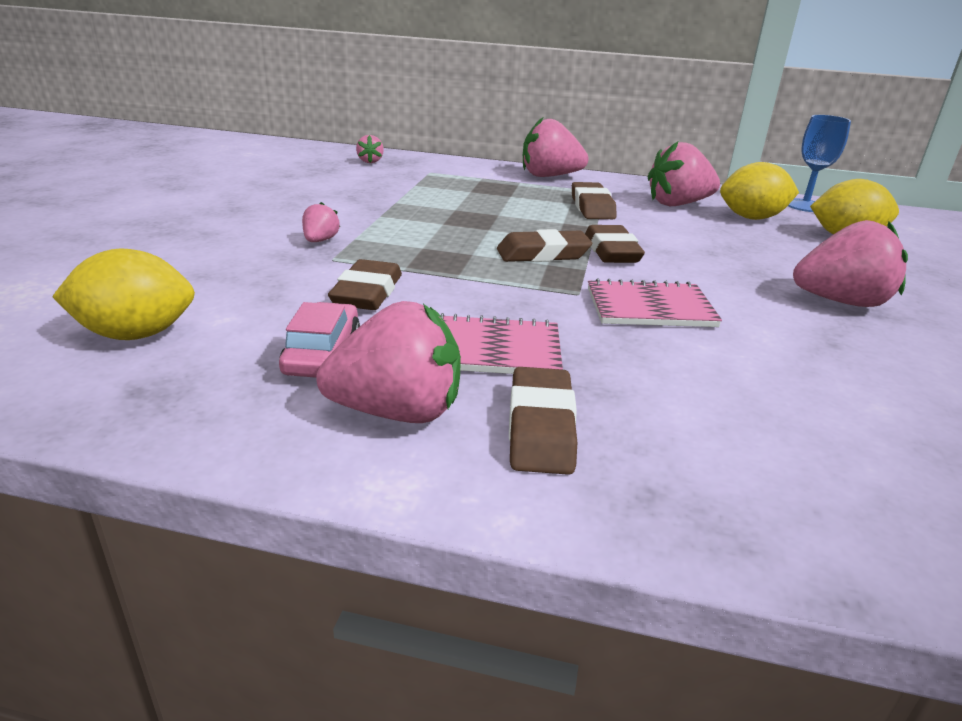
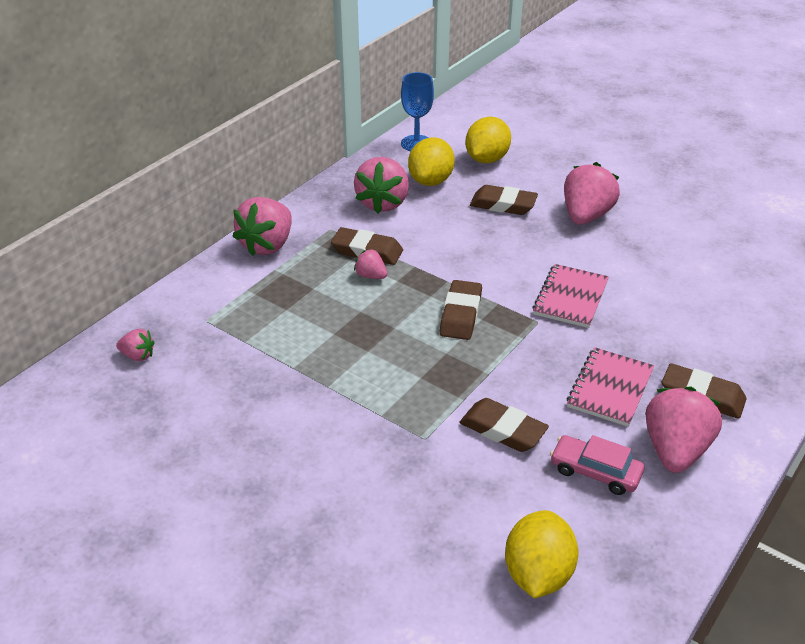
camera: 65 degrees left, 10 degrees up
pink strawberry [302,202,340,242] -> pink strawberry moved to [354,249,387,279]
brown eraser [585,225,645,263] -> brown eraser moved to [470,185,538,215]

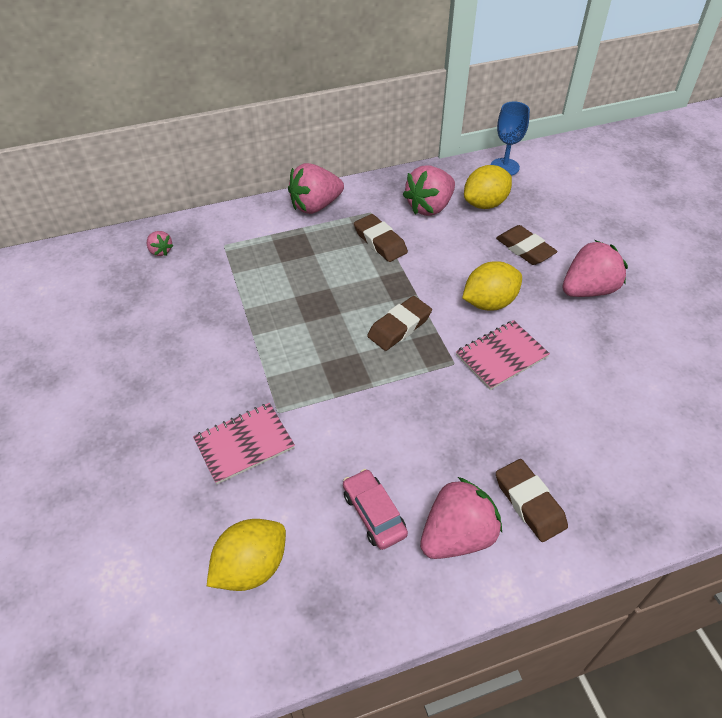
camera: 35 degrees right, 10 degrees up
pink strawberry [354,249,387,279] -> none
brown eraser [459,398,549,452] -> none
yellow lemon [465,117,511,163] -> yellow lemon moved to [462,261,522,311]
pink notebook [566,347,654,427] -> pink notebook moved to [193,403,295,484]

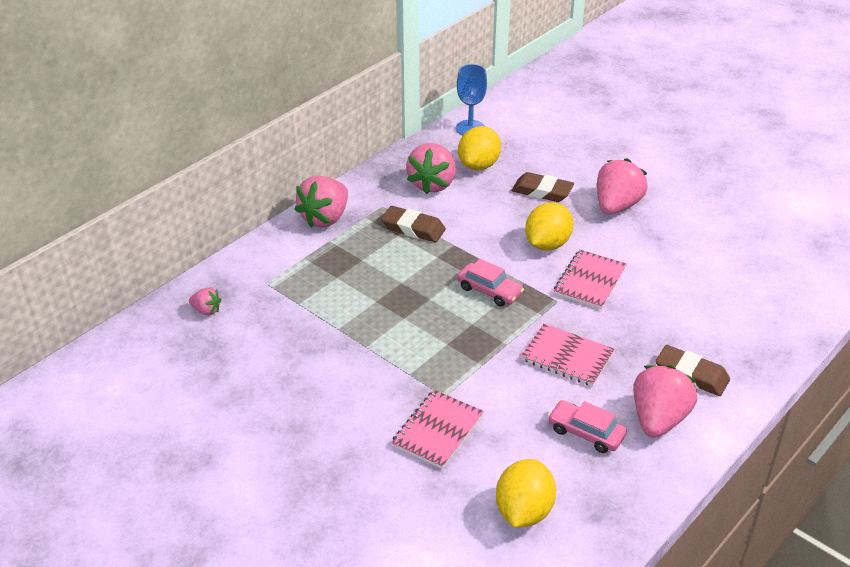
camera: 30 degrees left, 10 degrees down
brown eraser [367,296,432,351] -> pink car [457,259,524,307]
none -> pink notebook [521,323,615,387]

